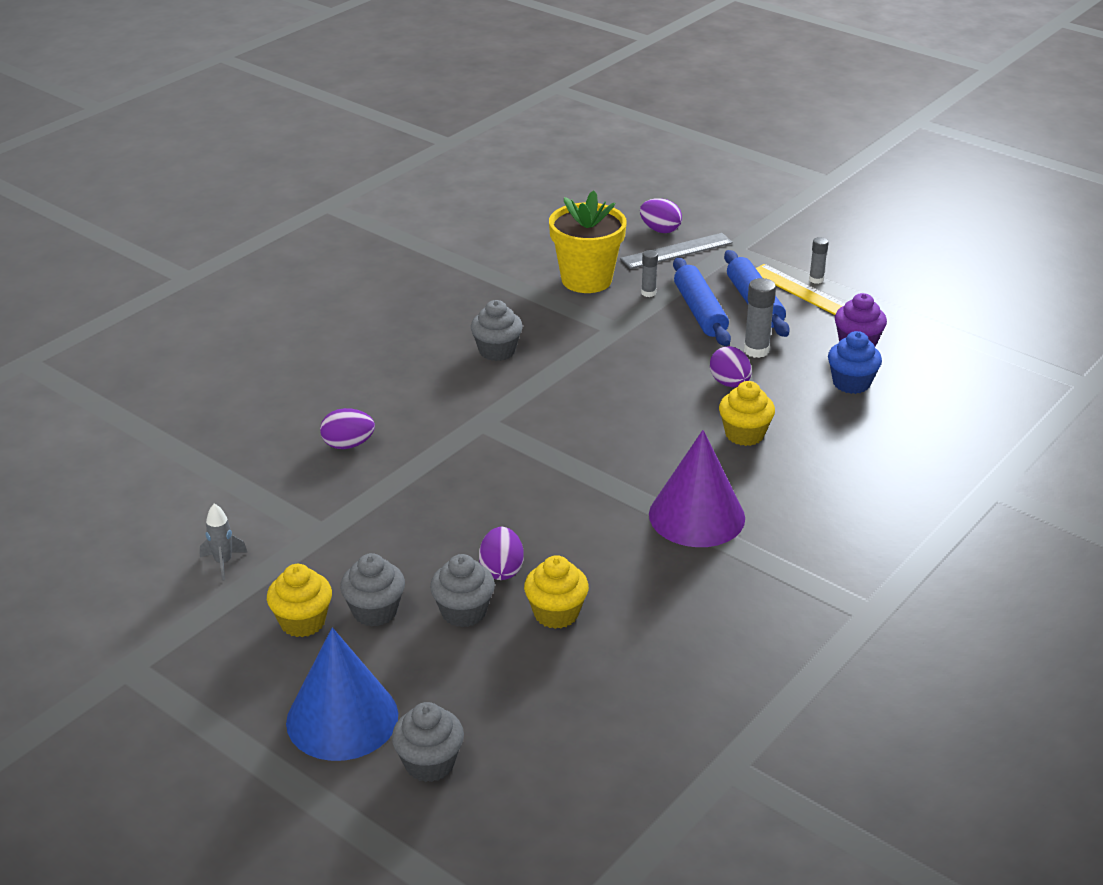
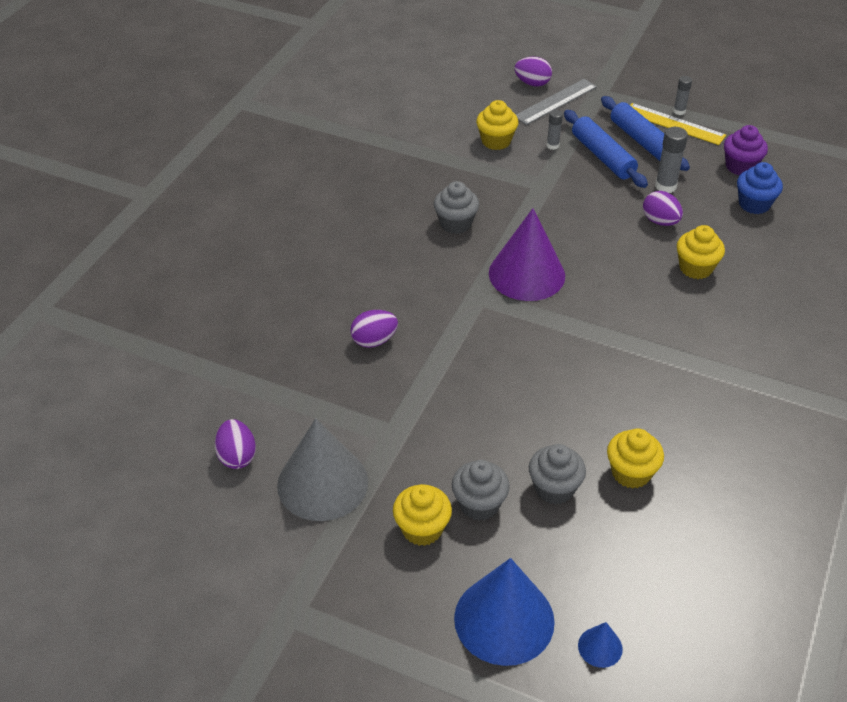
camera: 15 degrees left, 10 degrees up
grey rocket [200,504,247,580] -> grey cone [277,418,368,521]
grey cupcake [392,702,464,782] -> blue cone [578,622,623,668]
purple egg [479,527,524,580] -> purple egg moved to [215,419,256,469]
yellow flower pot [549,190,627,293] -> yellow cupcake [476,100,518,150]
purple cone [649,430,745,547] -> purple cone moved to [489,208,565,301]

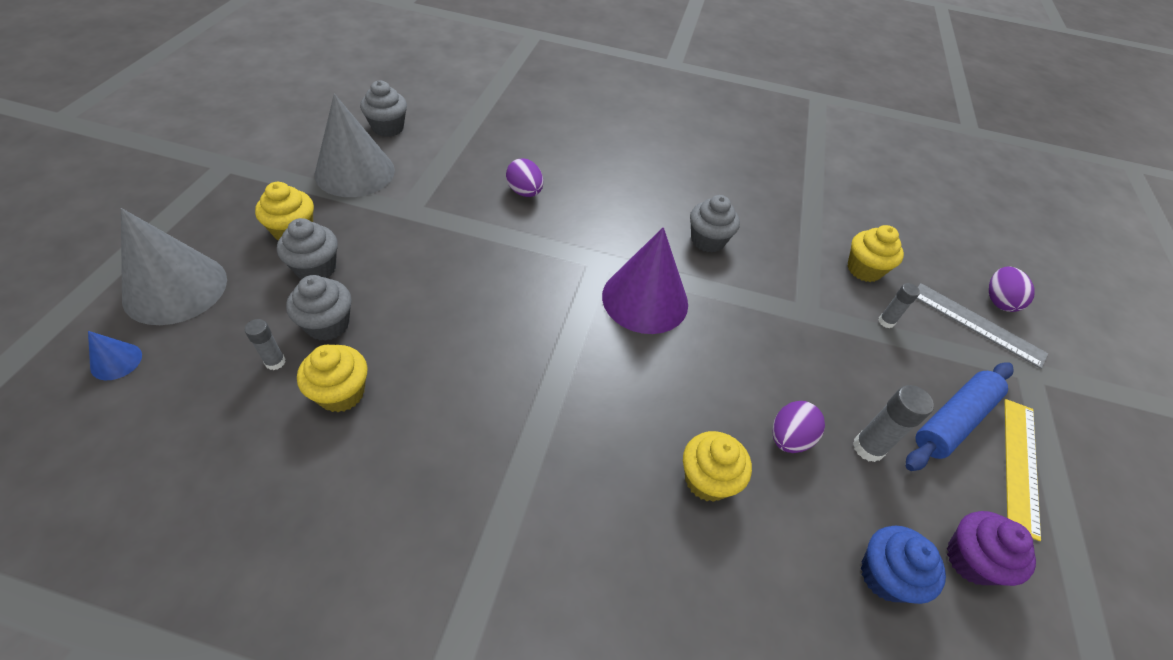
camera: 75 degrees right, 5 degrees up
purple egg [215,419,256,469] -> grey cupcake [360,81,407,137]
blue cone [454,558,555,666] -> grey cone [121,208,227,325]
blue rolling pin [564,110,648,188] -> none
grey glue stick [673,76,692,115] -> grey glue stick moved to [244,319,286,370]

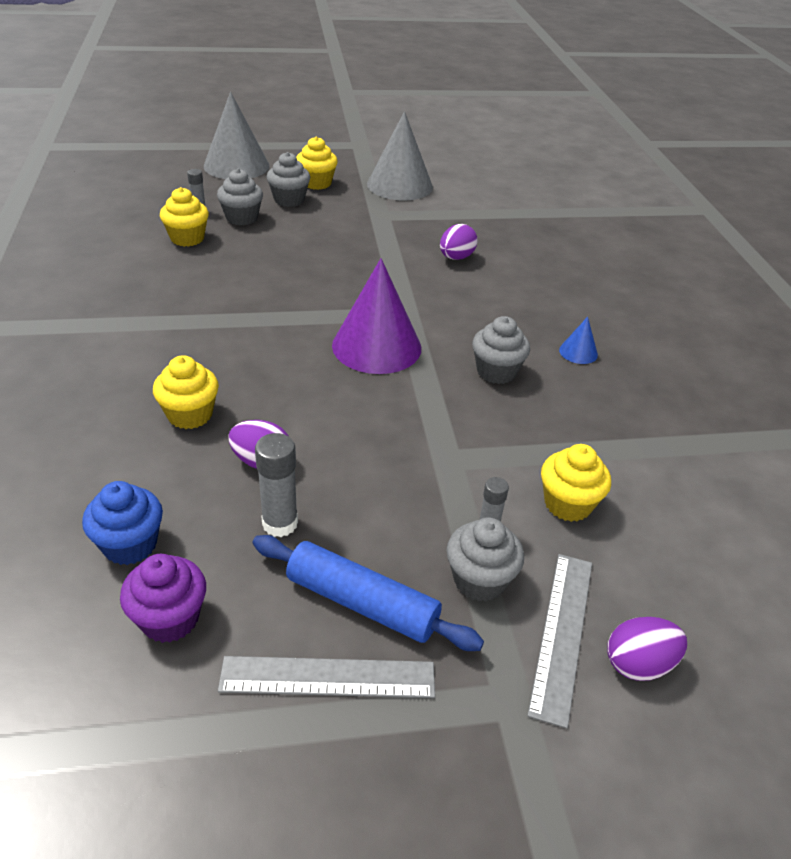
camera: 70 degrees right, 10 degrees down
blue cone [88,331,142,380] -> blue cone moved to [559,317,598,364]
grey cupcake [360,81,407,137] -> grey cupcake moved to [446,517,524,601]
yellow ruler [1004,399,1041,541] -> grey ruler [218,656,435,698]

